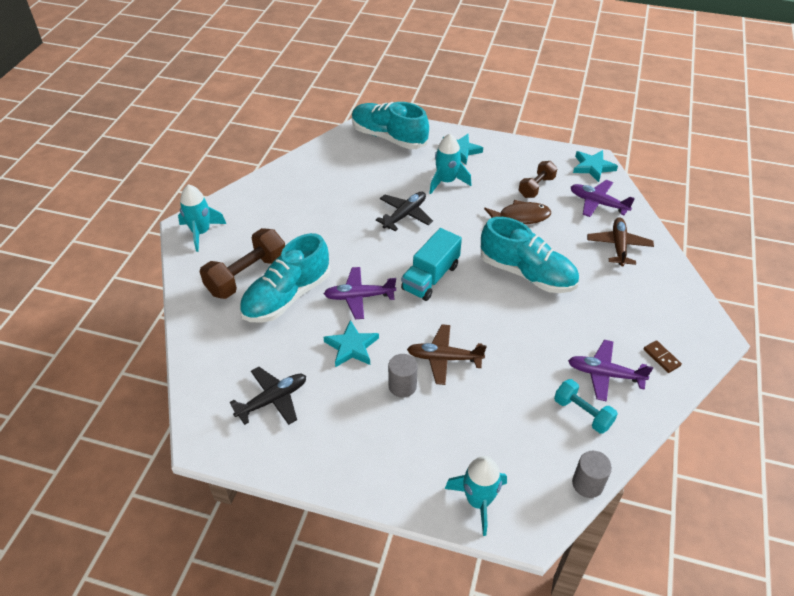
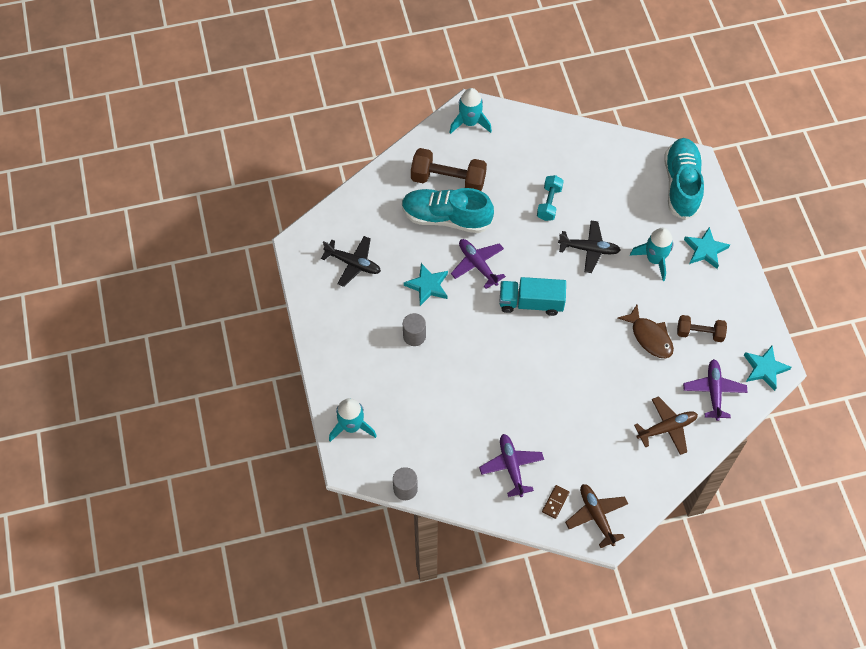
camera: 60 degrees right, 15 degrees up
brown plane [407,324,486,385] -> brown plane moved to [565,484,628,548]
turquoise shoe [481,217,579,293] -> none
turquoise dumbbell [554,379,618,434] -> turquoise dumbbell moved to [537,175,564,221]

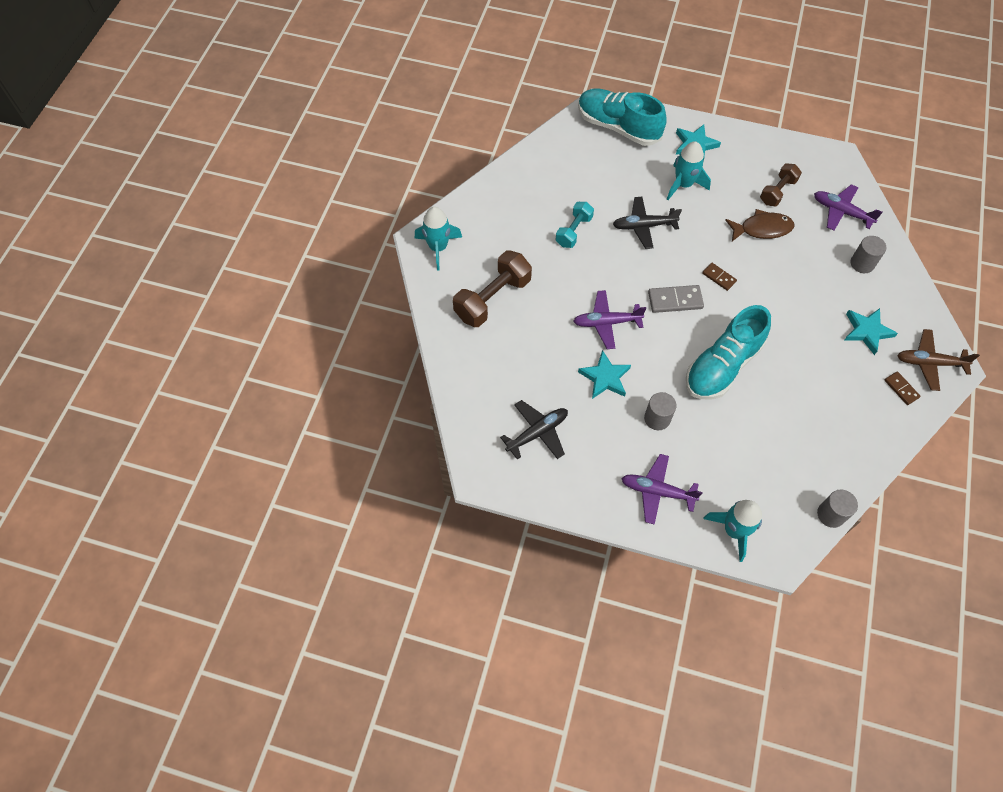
camera: 60 degrees left, 0 degrees up
turquoise shoe [402,188,494,233] -> turquoise shoe moved to [686,305,771,400]
purple plane [479,434,544,497] -> purple plane moved to [621,454,703,525]
turquoise truck [500,277,566,316] -> grey domino [648,285,704,313]
turquoise dumbbell [537,175,564,221] -> turquoise dumbbell turned 75 degrees clockwise [556,202,594,248]
black plane [558,221,621,273] -> black plane turned 135 degrees counterclockwise [613,197,682,249]
brown plane [634,396,698,455] -> grey cylinder [850,236,886,273]
turquoise star [744,346,791,391] -> turquoise star moved to [845,308,898,355]
none -> brown domino [702,263,737,291]

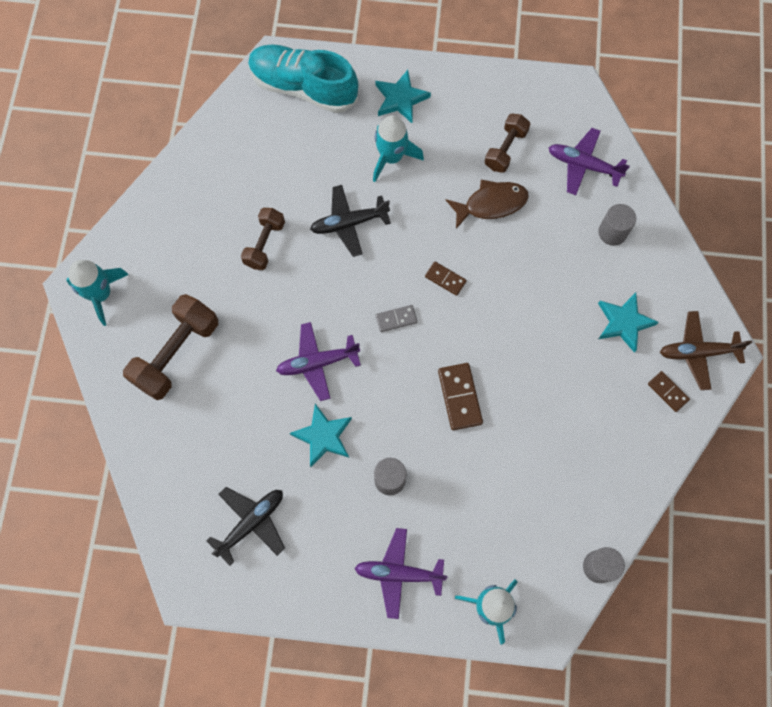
camera: 10 degrees left, 10 degrees up
turquoise dumbbell [556,202,594,248] -> brown dumbbell [241,208,285,270]
grey domino [648,285,704,313] -> grey domino [376,305,417,332], size x0.62
turquoise shoe [686,305,771,400] -> brown domino [438,363,483,430]

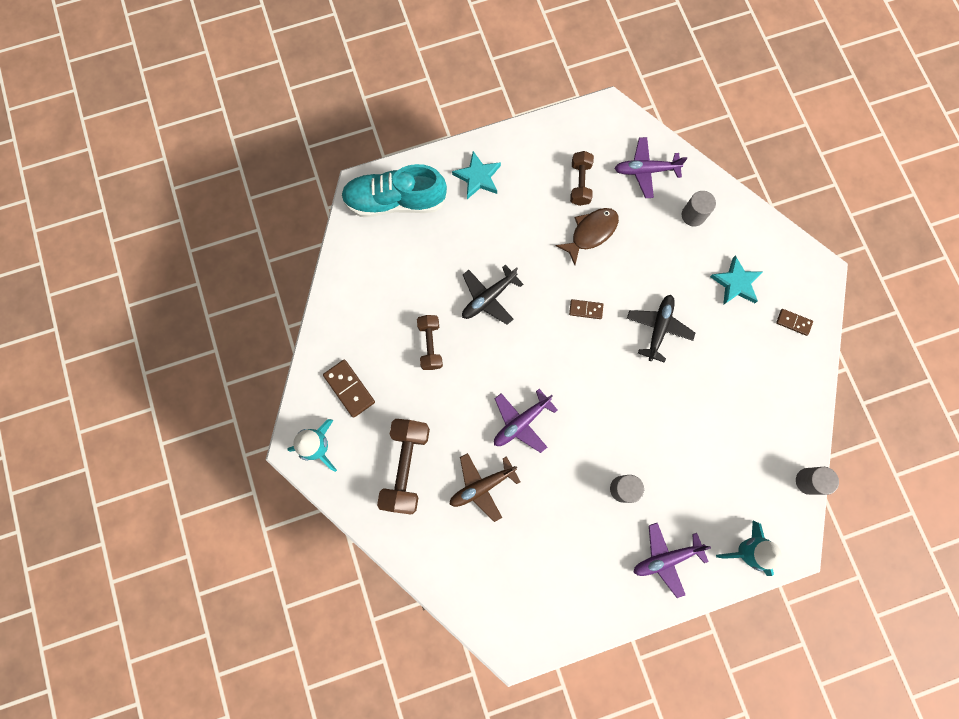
camera: 25 degrees left, 5 degrees up
black plane [206,487,285,565] -> black plane moved to [627,295,695,363]
turquoise star [290,404,352,467] -> none
turquoise rocket [373,115,424,182] -> none
grey domino [376,305,417,332] -> none
brown domino [438,363,483,430] -> brown domino moved to [323,360,375,418]
brown plane [660,311,752,390] -> brown plane moved to [449,453,520,522]

